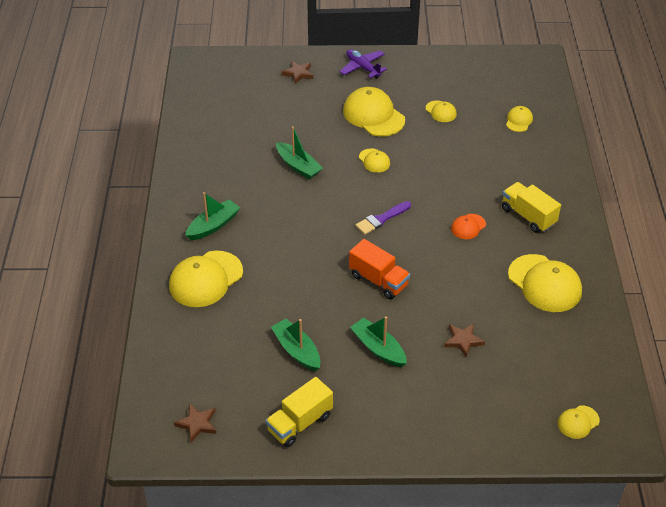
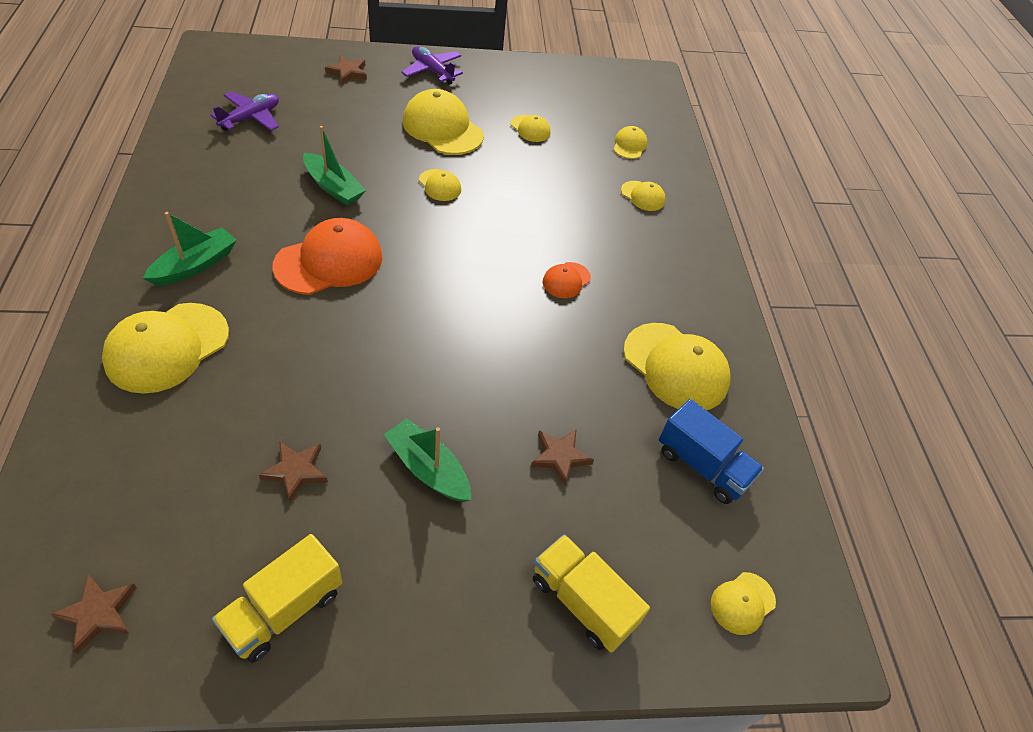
camera: 10 degrees left, 5 degrees up
green boat [271,319,320,371] -> brown star [259,442,328,502]
orange truck [349,239,410,299] -> none
purple brush [356,201,411,235] -> none
yellow truck [502,182,561,233] -> yellow truck moved to [533,534,650,652]
none -> purple plane [210,91,279,131]
none -> orange cap [272,218,382,295]
none -> yellow cap [621,181,666,211]
none -> blue truck [659,399,764,504]

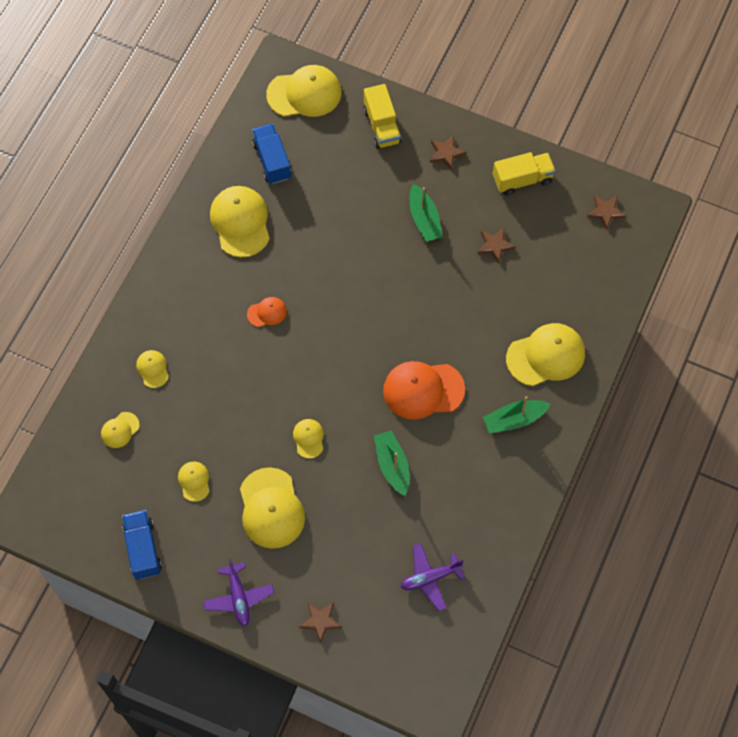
camera: 145 degrees left, 15 degrees up
brown star [531,429,594,486] -> brown star moved to [430,135,466,170]
yellow cap [711,572,776,635] -> yellow cap [266,65,341,117], size x2.00
none -> blue truck [122,510,162,580]

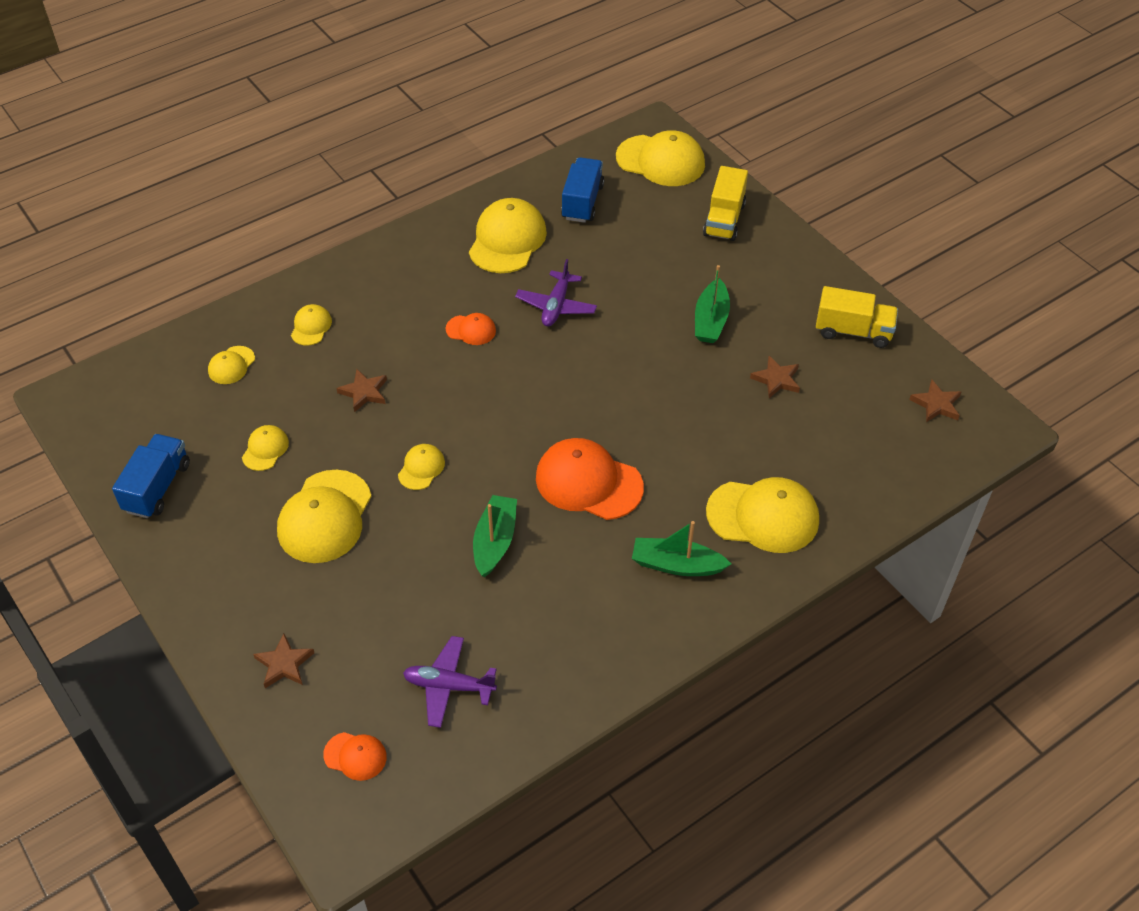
camera: 30 degrees right, 15 degrees down
yellow cap [101,412,140,448] -> yellow cap turned 45 degrees counterclockwise [208,346,255,384]
purple plane [203,559,274,626] -> purple plane moved to [515,259,597,326]
brown star [430,135,466,170] -> brown star moved to [336,369,387,412]
none -> orange cap [323,732,387,781]

